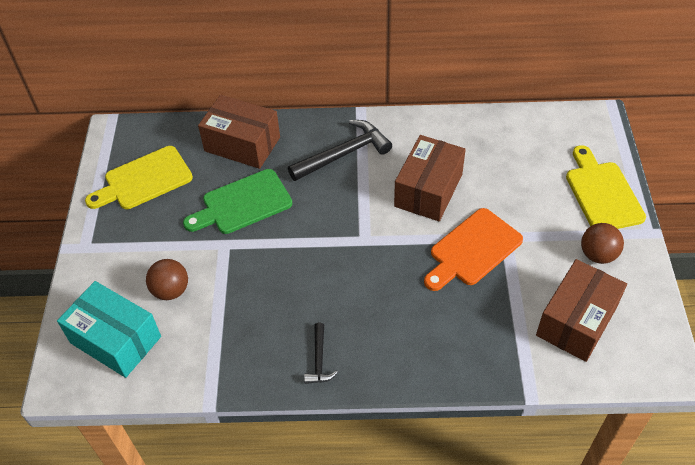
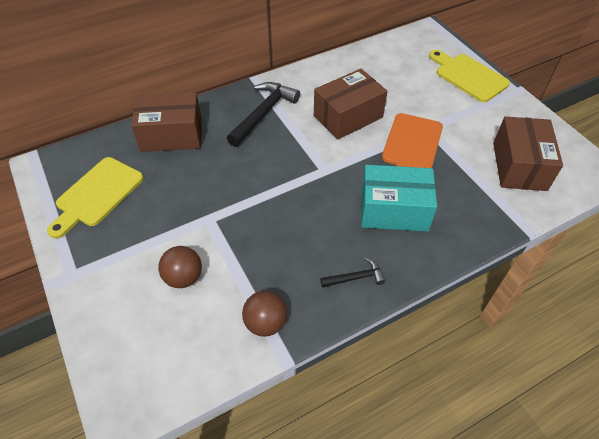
camera: 30 degrees left, 0 degrees up
turquoise box [57,281,161,378] -> turquoise box moved to [361,165,437,232]
green cutting board [183,169,292,234] -> none
black hammer [304,323,338,384] -> black hammer turned 75 degrees counterclockwise [320,257,385,288]
brown box [394,135,466,221] -> brown box turned 60 degrees clockwise [314,69,388,139]
brown ball [581,223,624,264] -> brown ball moved to [242,291,287,337]

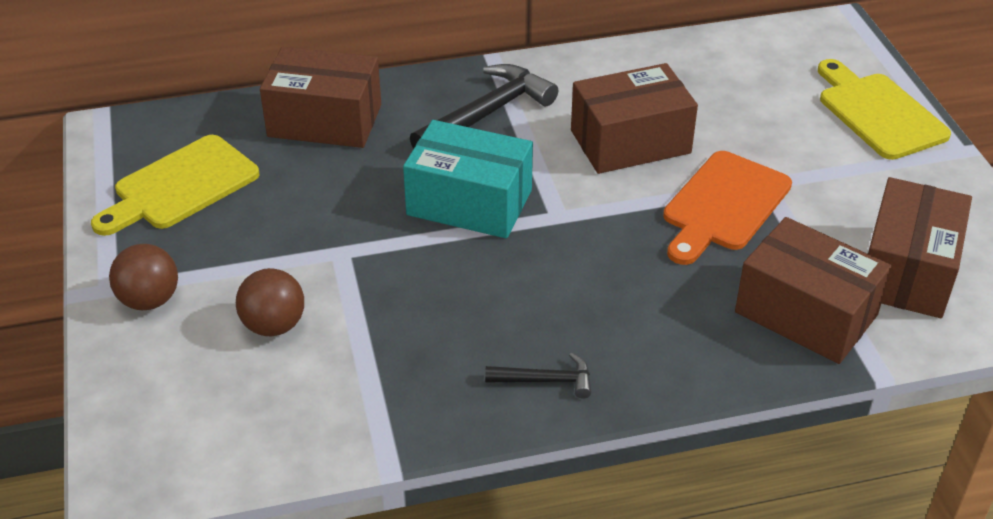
camera: 15 degrees right, 10 degrees down
brown ball [242,291,287,337] -> brown ball moved to [109,244,178,310]
turquoise box [361,165,437,232] -> turquoise box moved to [403,120,533,238]
none -> brown box [735,217,892,364]

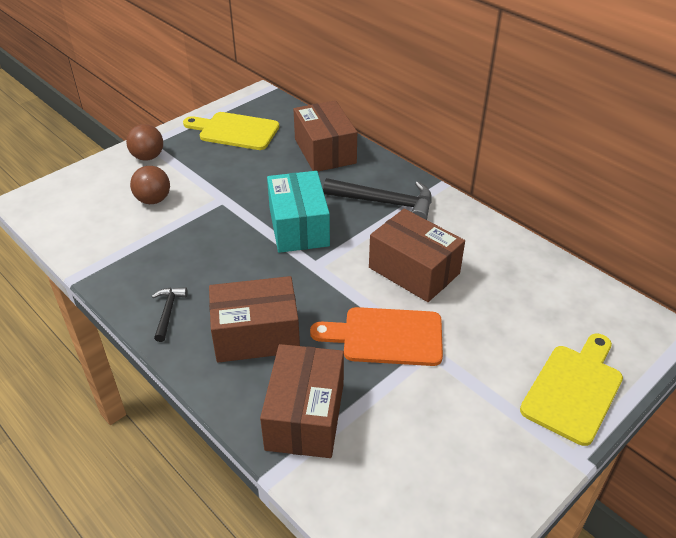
camera: 60 degrees right, 0 degrees up
black hammer [485,353,591,399] -> black hammer turned 150 degrees counterclockwise [152,287,188,342]
brown box [868,177,972,318] -> brown box moved to [209,276,300,363]

